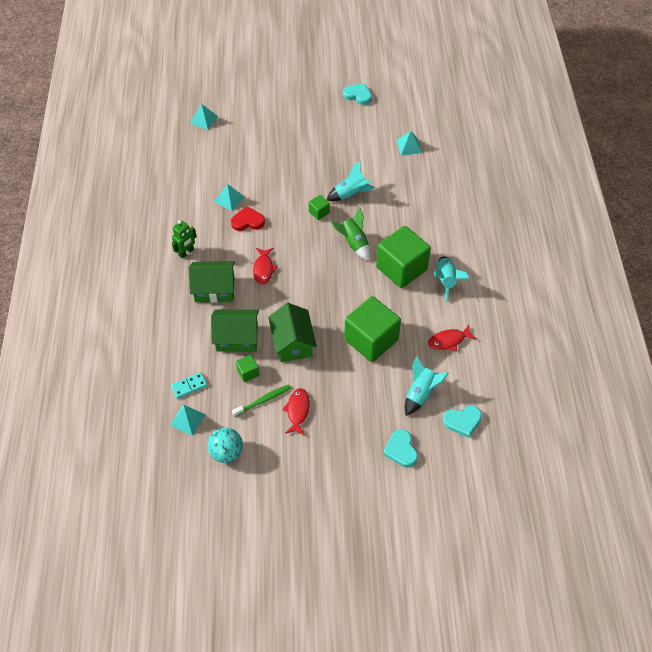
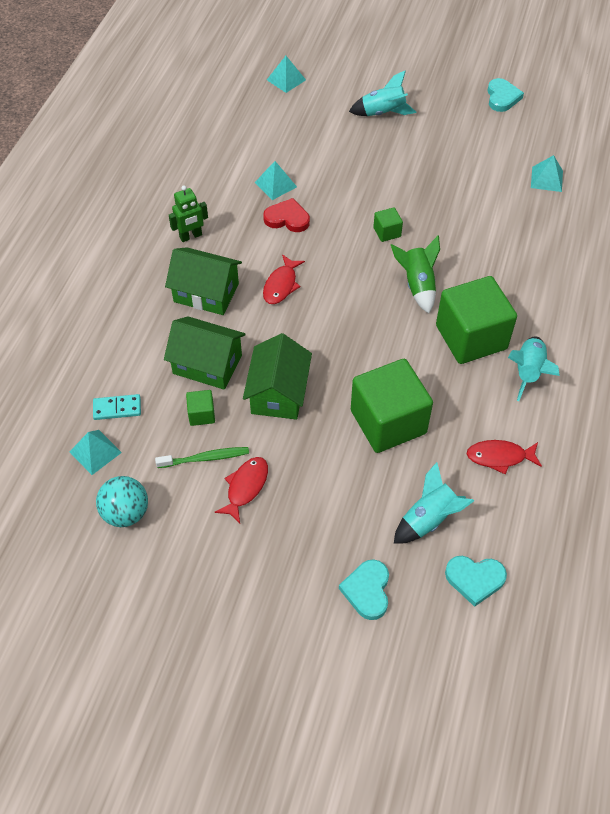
camera: 20 degrees right, 0 degrees up
turquoise rocket [326,161,375,201] -> turquoise rocket moved to [349,70,416,116]
turquoise heart [343,83,372,105] -> turquoise heart turned 45 degrees clockwise [487,78,524,112]

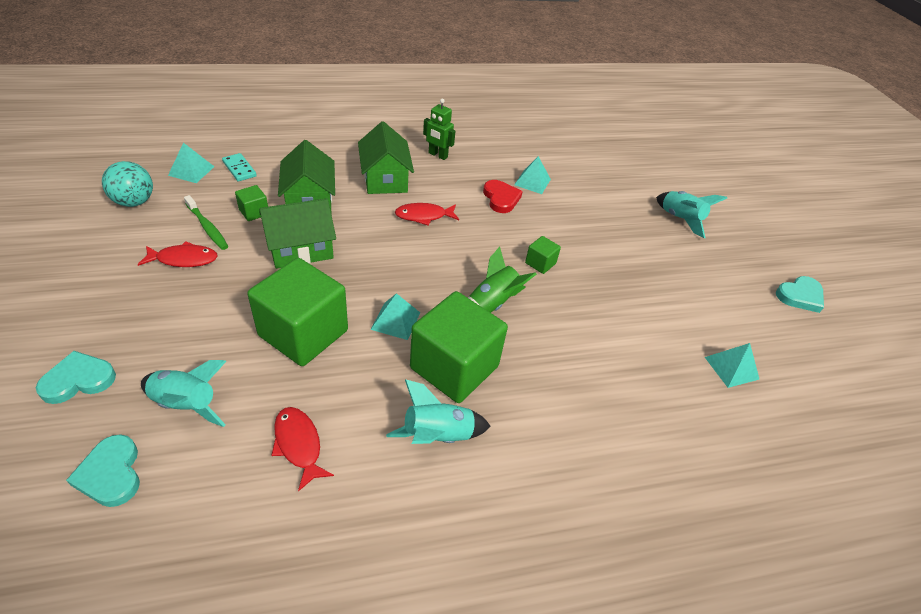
camera: 55 degrees right, 10 degrees down
turquoise pyramid [267,56,306,93] -> turquoise pyramid moved to [370,293,420,340]

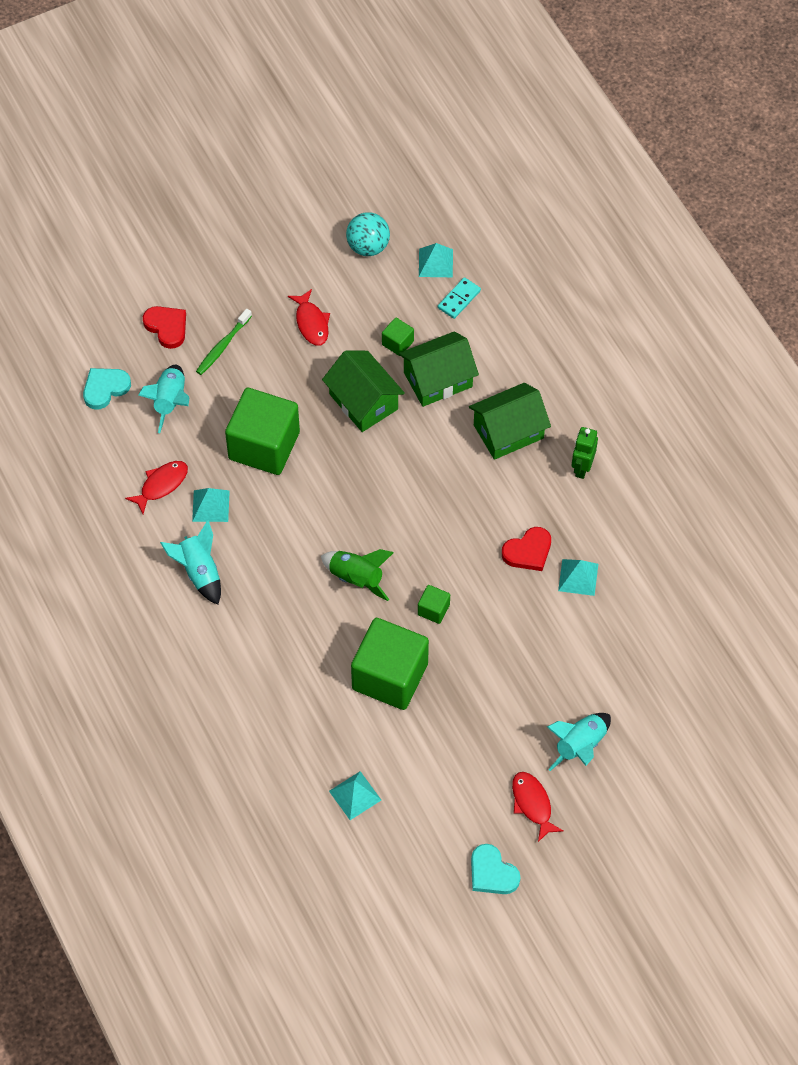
camera: 80 degrees right, 15 degrees up
turquoise heart [36,351,116,404] -> red heart [143,306,186,349]
green toothbrush [184,195,229,250] -> green toothbrush moved to [196,309,252,375]
turquoise pyramid [370,293,420,340] -> turquoise pyramid moved to [192,488,230,522]
red fish [395,203,459,226] -> red fish moved to [512,772,563,842]
green cube [410,291,508,403] -> green cube moved to [351,618,429,710]

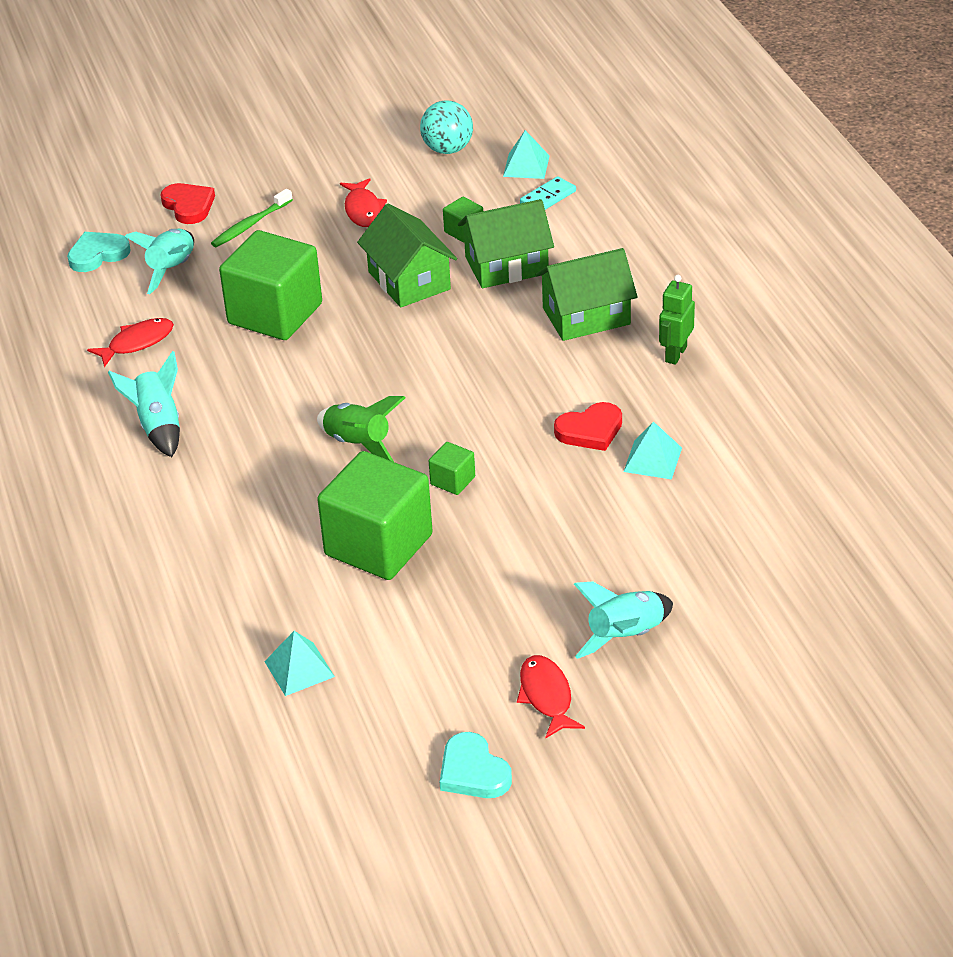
camera: 10 degrees right, 20 degrees down
turquoise pyramid [192,488,230,522] -> none

